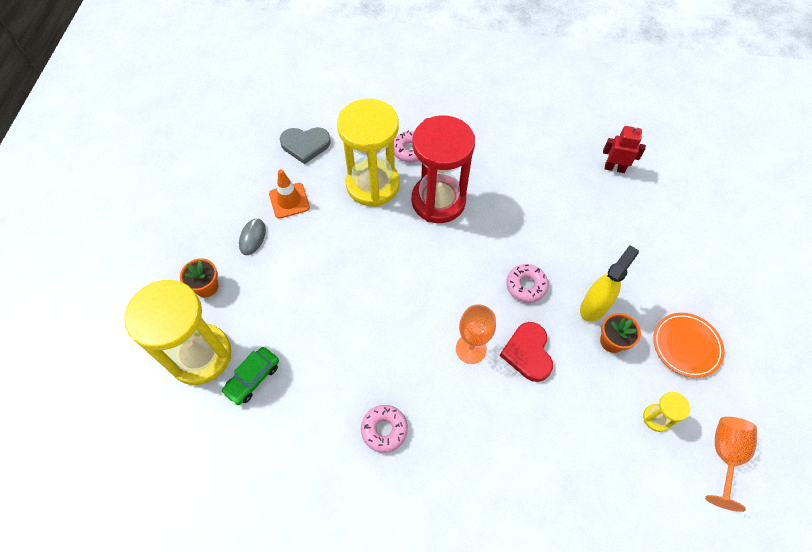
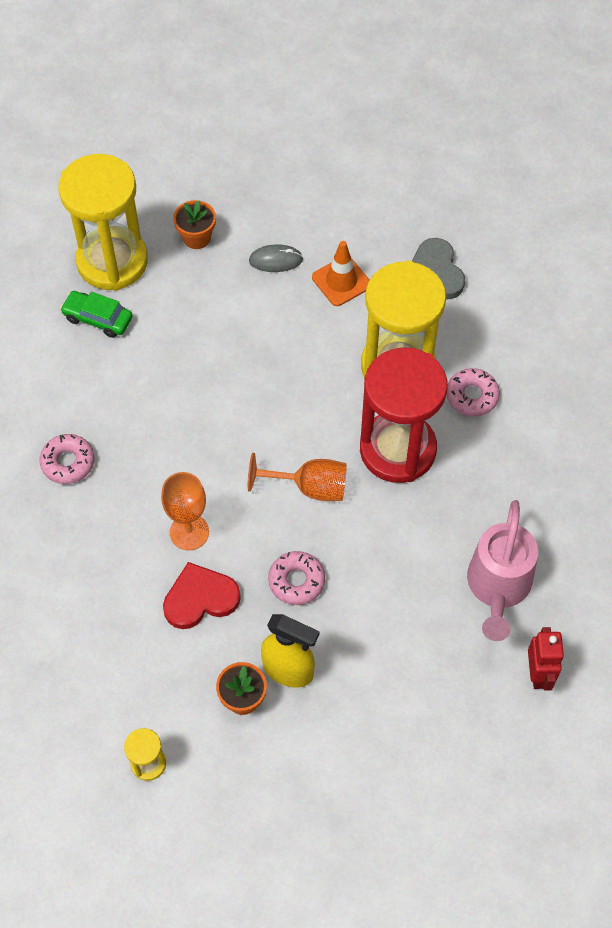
camera: 75 degrees right, 0 degrees up
orange plate [653,313,724,378] -> none
orange goblet [705,417,757,512] -> orange goblet moved to [248,453,347,501]
none -> pink watering can [467,500,538,641]

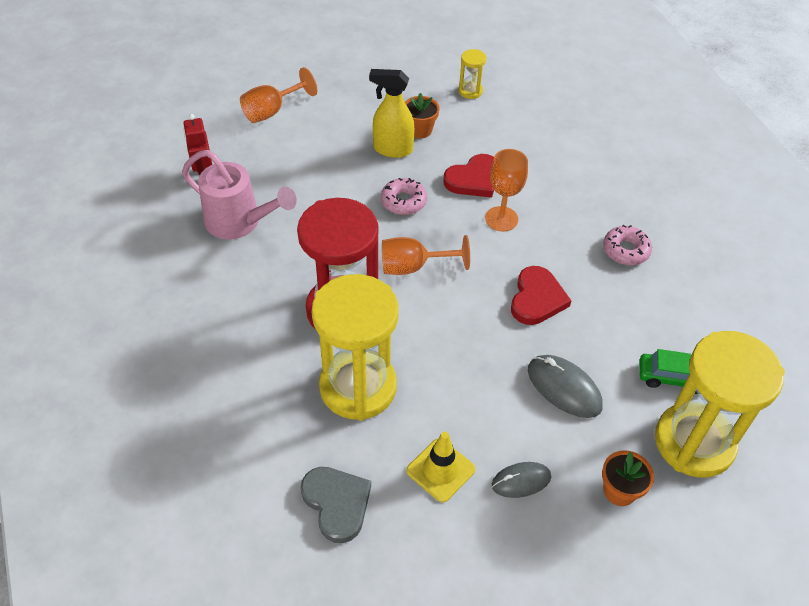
camera: 165 degrees right, 10 degrees down
orange traffic cone [312,241,370,306] -> yellow traffic cone [406,432,475,502]
pink donut [447,368,500,416] -> none
pink watering can [467,500,538,641] -> pink watering can turned 120 degrees clockwise [182,150,297,239]
none -> orange goblet [240,67,317,123]
none -> red heart [511,266,572,325]
none -> grey mouse [528,355,603,418]

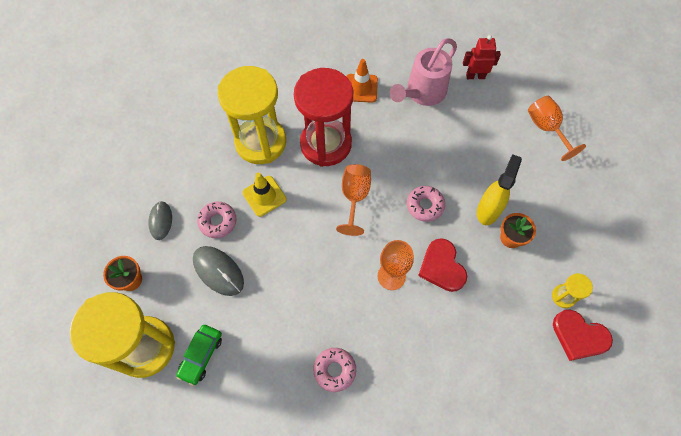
camera: 105 degrees right, 15 degrees up
grey heart [301,467,371,543] -> none
yellow traffic cone [406,432,475,502] -> yellow traffic cone moved to [242,173,287,217]
red heart [511,266,572,325] -> red heart moved to [553,310,613,361]
grey mouse [528,355,603,418] -> grey mouse turned 75 degrees clockwise [193,246,244,296]
none -> pink donut [197,202,237,238]
none -> orange traffic cone [346,59,378,103]

